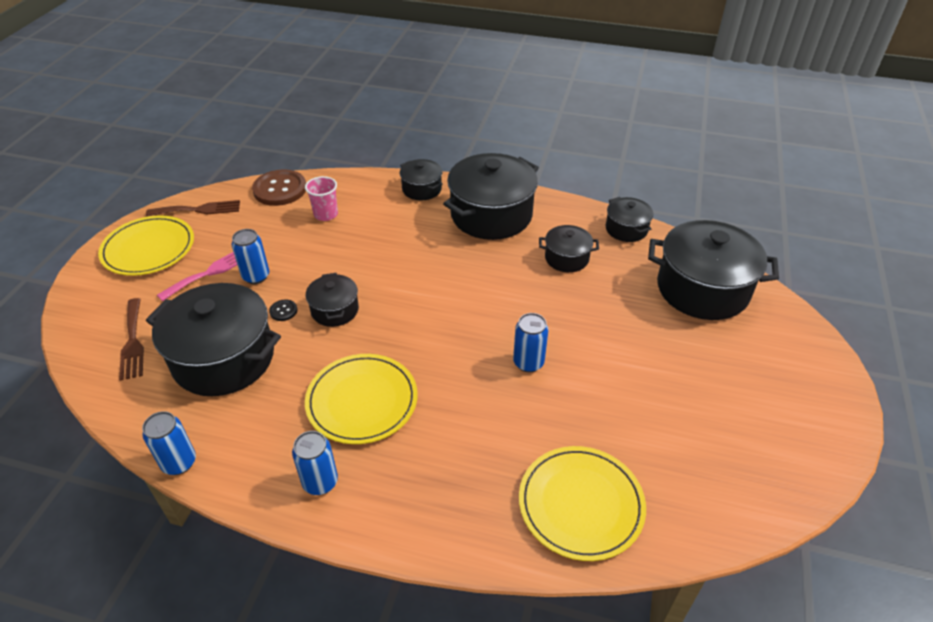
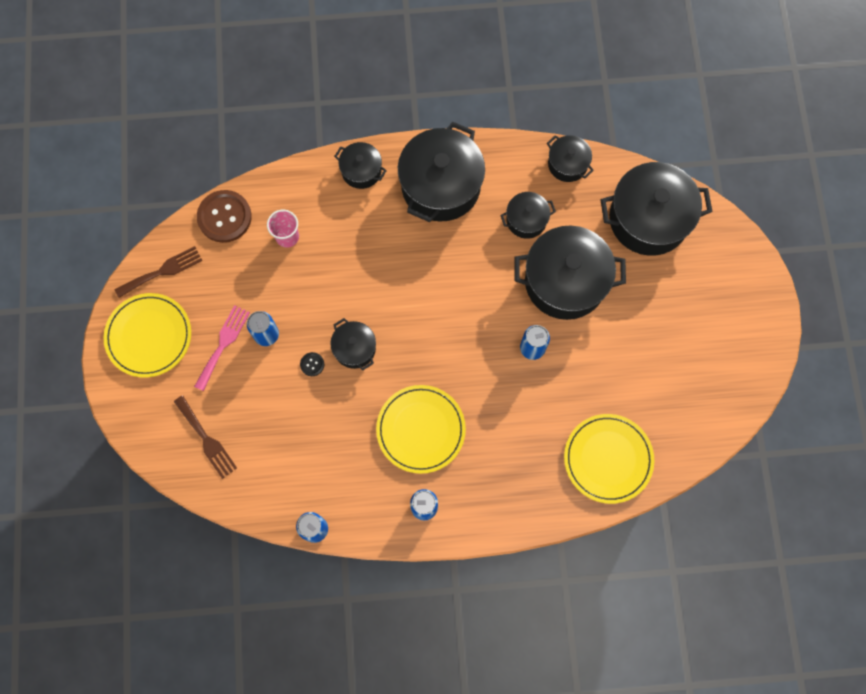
camera: 20 degrees left, 30 degrees up
black pot [146,283,281,396] -> black pot moved to [514,225,626,320]

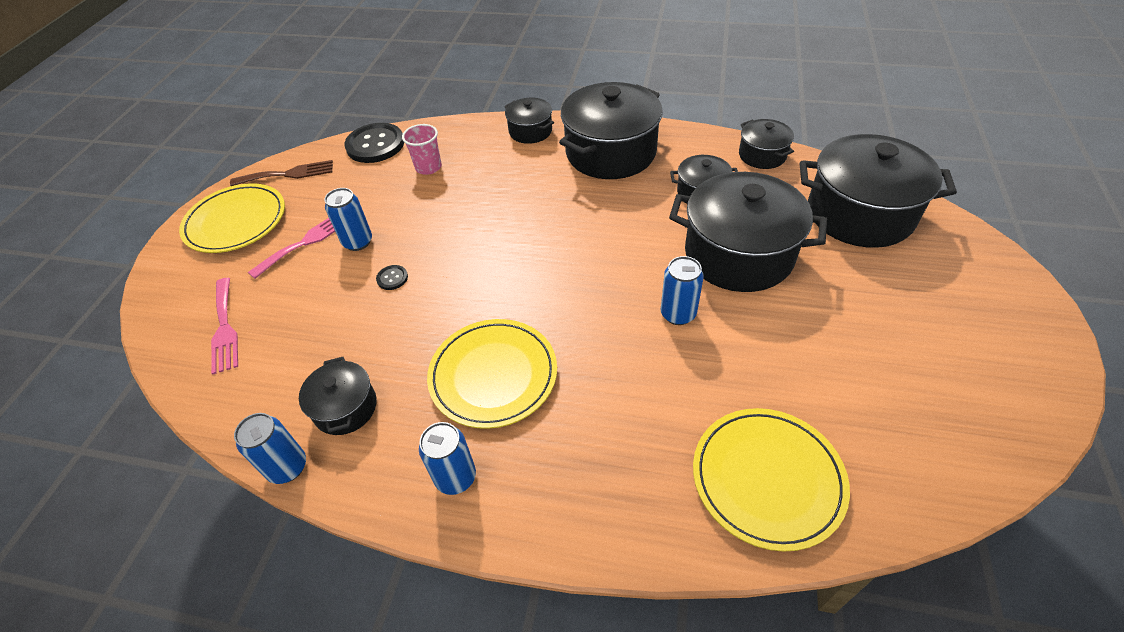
camera: 20 degrees right, 25 degrees down
brown fork [174,395,237,479] -> pink fork [211,278,238,375]
brown button [197,190,252,243] -> black button [344,123,404,163]
black pot [331,318,376,370] -> black pot moved to [299,357,377,435]

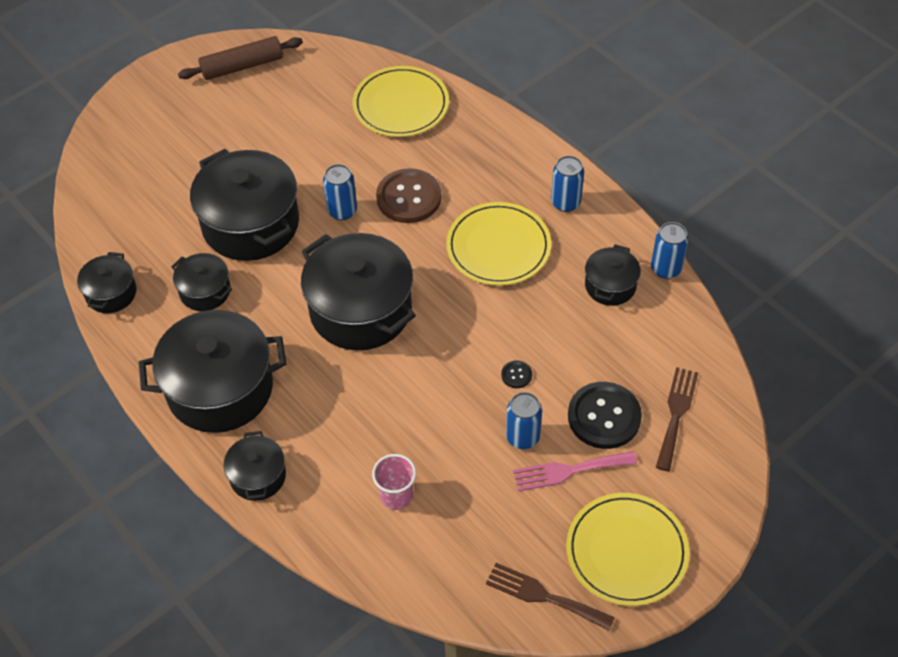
camera: 145 degrees left, 5 degrees up
pink fork [211,278,238,375] -> brown fork [656,367,698,471]
black button [344,123,404,163] -> black button moved to [568,382,642,449]
black pot [800,134,957,248] -> black pot moved to [301,233,416,350]
none -> brown rolling pin [178,36,303,80]
none -> brown button [376,168,441,223]

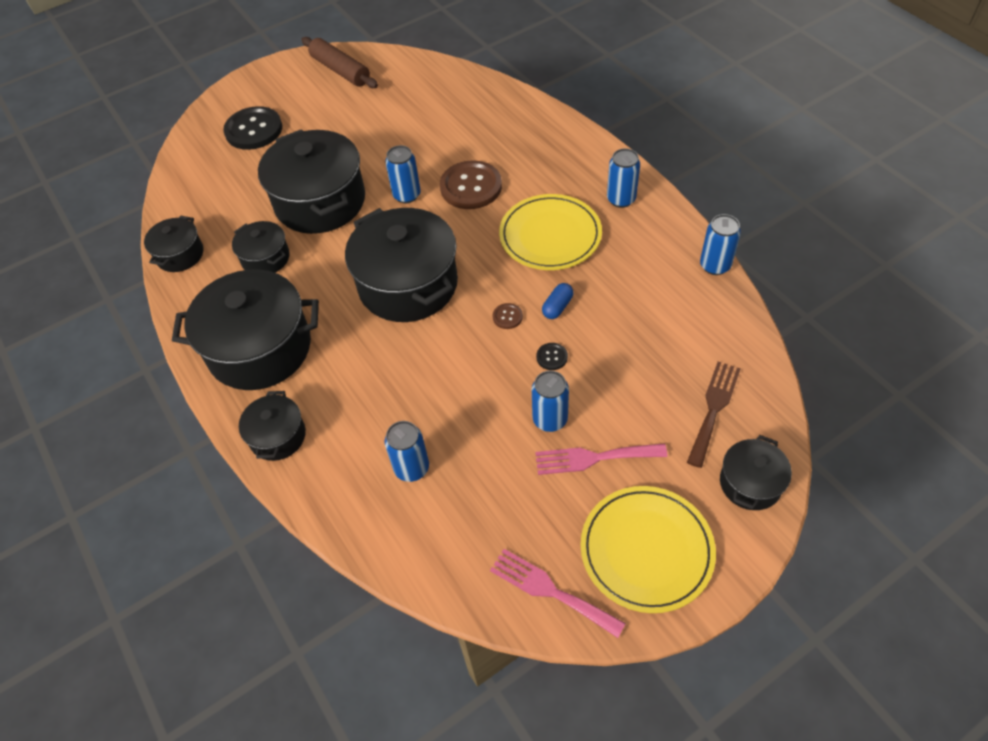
camera: 10 degrees right, 0 degrees up
brown rolling pin [178,36,303,80] -> brown rolling pin turned 60 degrees clockwise [301,37,378,88]
yellow plate [353,66,449,137] -> none
pink cup [372,454,416,510] -> blue can [384,421,429,482]
brown fork [486,563,615,631] -> pink fork [490,549,626,638]
black button [568,382,642,449] -> black button moved to [223,106,282,150]
black pot [585,244,641,306] -> black pot moved to [720,435,792,510]
none -> brown button [492,303,523,329]
none -> blue capsule [542,283,573,319]

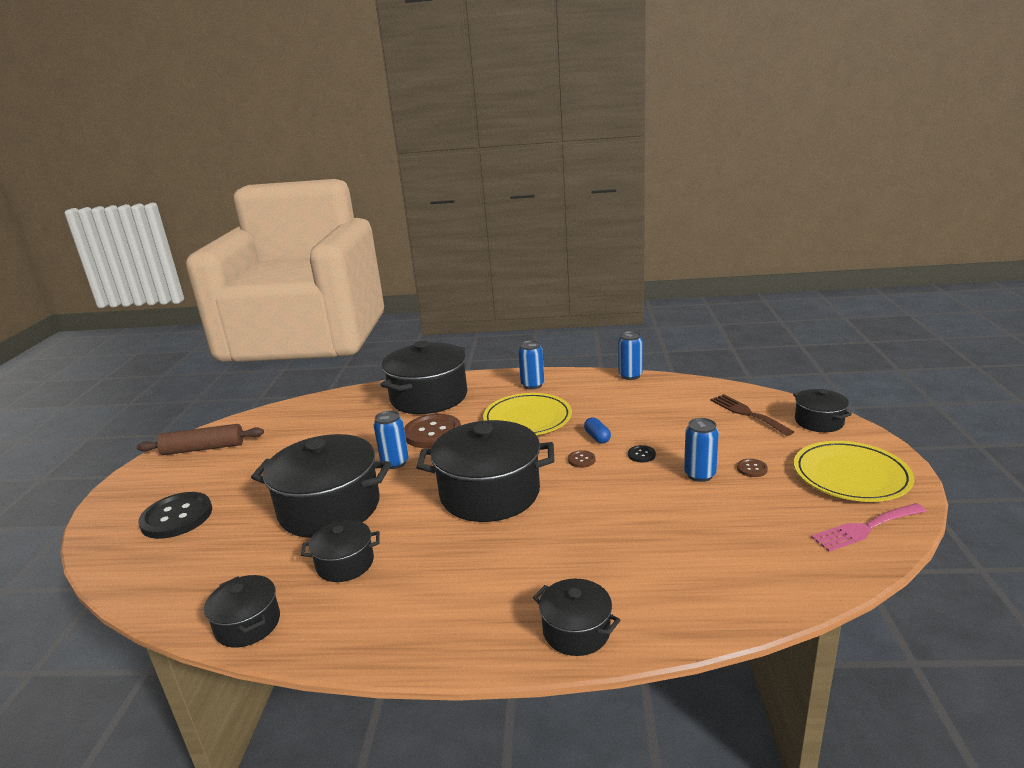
camera: 55 degrees left, 30 degrees down
black pot [172,269,319,390] -> black pot moved to [380,341,467,414]
blue can [384,421,429,482] -> none
pink fork [535,444,667,475] -> brown button [737,459,768,477]

